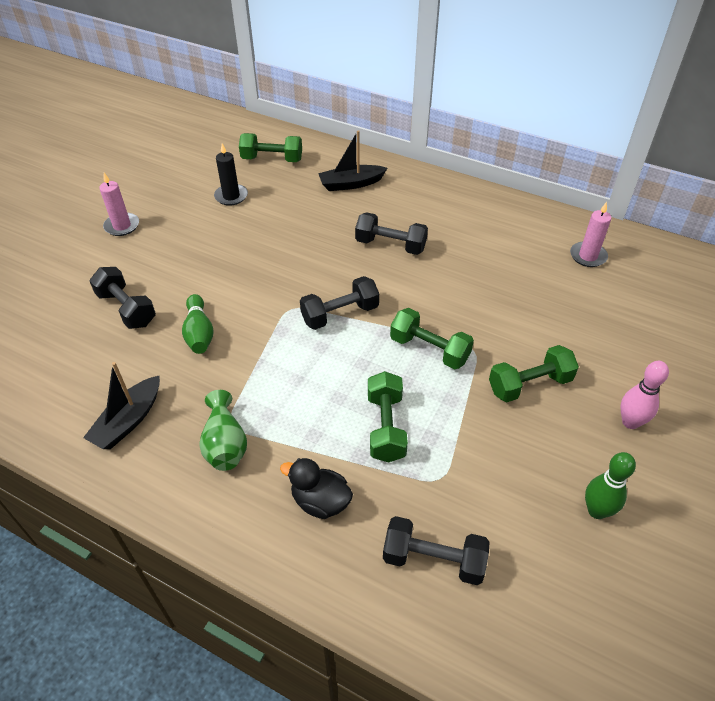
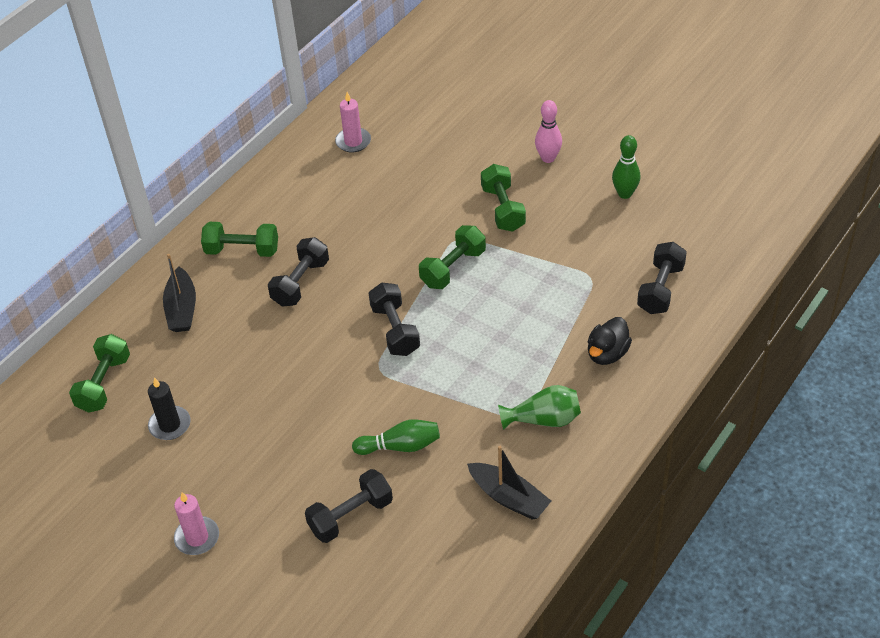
camera: 80 degrees left, 0 degrees up
green dumbbell [368,371,408,463] -> green dumbbell moved to [201,222,278,257]

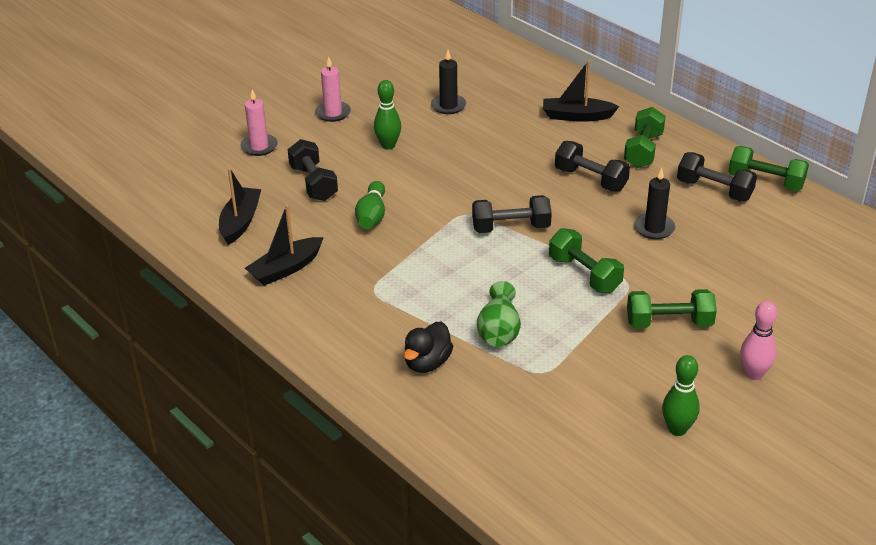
camera: 100 degrees right, 10 degrees down
green dumbbell [69,334,130,413] -> green dumbbell moved to [729,146,809,191]
pink candle [335,92,371,153] -> pink candle moved to [241,89,278,156]
green vase [498,385,581,430] -> green vase moved to [477,281,521,347]
black duck [588,317,632,365] -> black duck turned 105 degrees counterclockwise [404,322,453,373]
black dumbbell [637,242,687,314] -> black dumbbell moved to [677,152,757,202]
none -> black boat [219,168,261,245]
none -> green bowling pin [374,80,401,149]
none -> black candle [634,168,675,239]

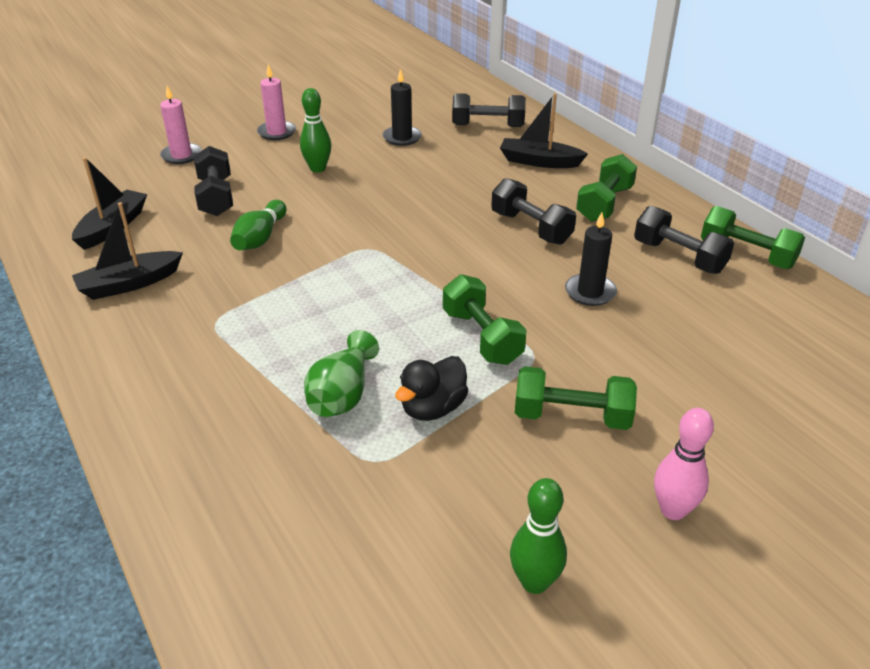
camera: 10 degrees right, 0 degrees up
black duck [404,322,453,373] -> black duck moved to [395,356,468,421]
black dumbbell [472,195,552,233] -> black dumbbell moved to [452,93,526,127]

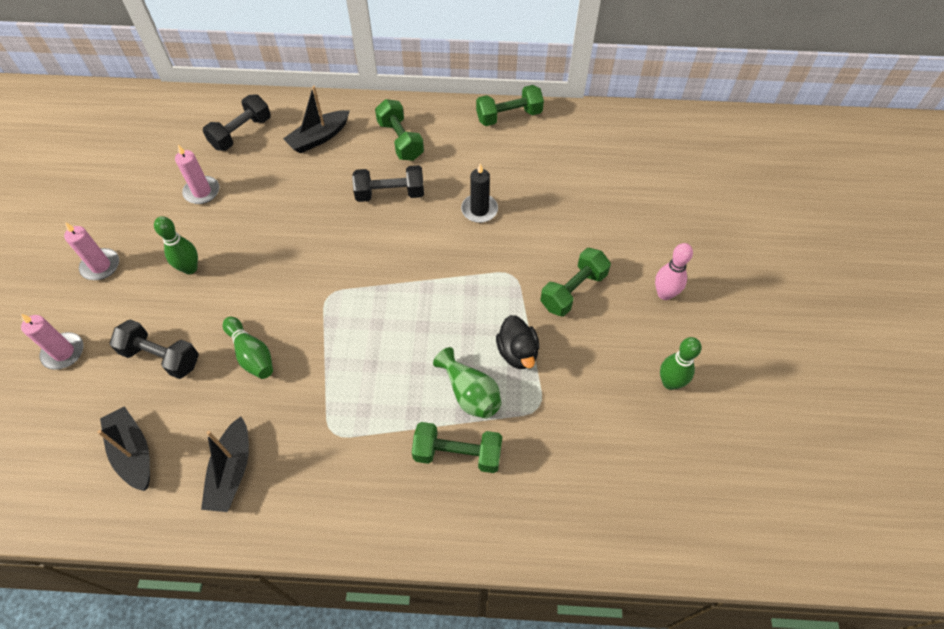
camera: 55 degrees left, 20 degrees up
black candle [383,69,422,146] -> pink candle [175,145,219,204]
green dumbbell [443,274,527,365] -> green dumbbell moved to [412,422,502,473]
black dumbbell [634,206,734,274] -> none

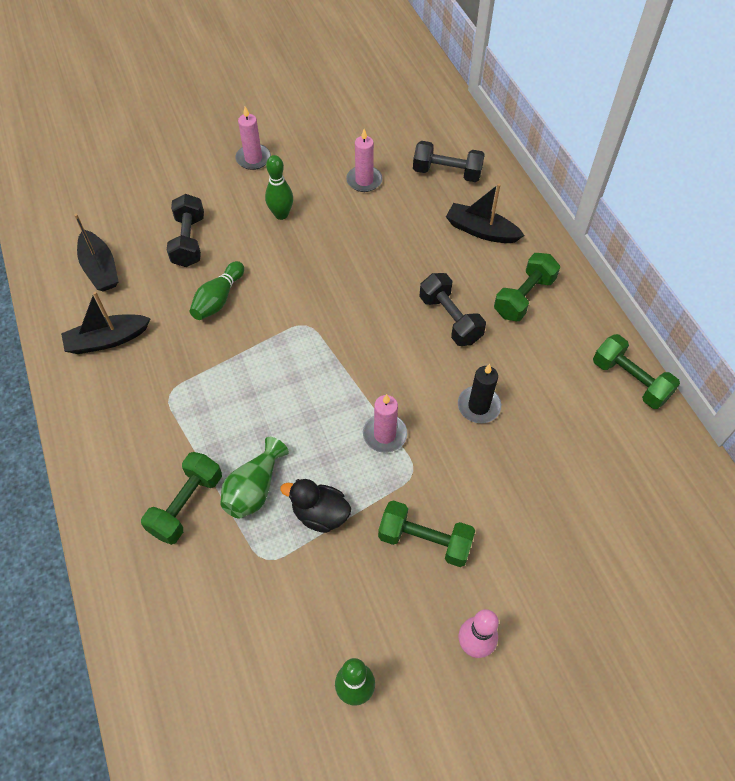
camera: 65 degrees right, 0 degrees up
pink candle [21,314,83,370] -> pink candle moved to [363,394,407,453]
black boat [97,406,150,491] -> black boat turned 120 degrees clockwise [74,214,119,292]
green dumbbell [412,422,502,473] -> green dumbbell turned 45 degrees clockwise [141,452,222,545]
black duck [496,315,539,369] -> black duck turned 60 degrees clockwise [280,479,351,533]

